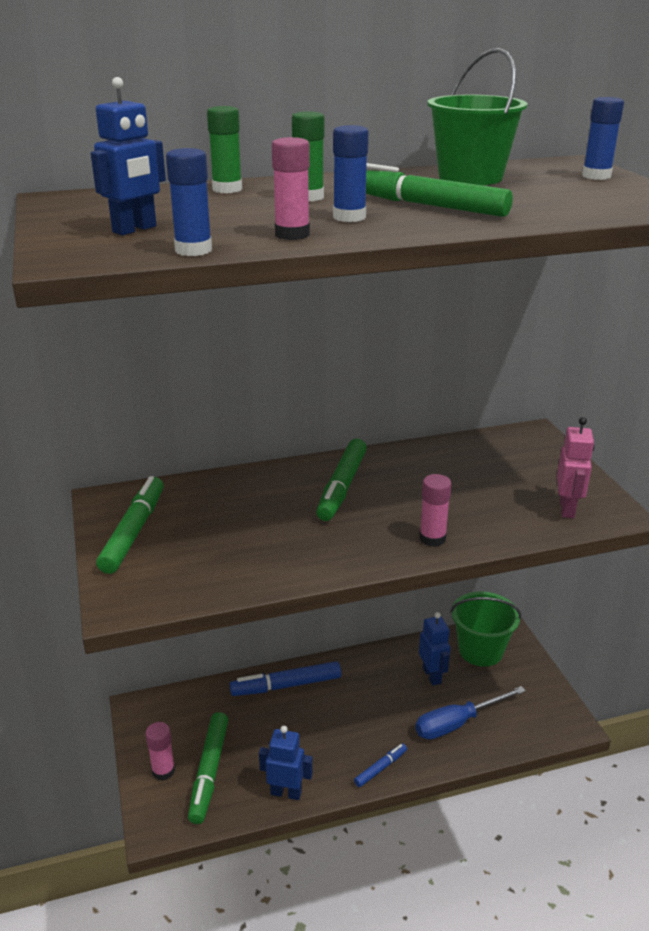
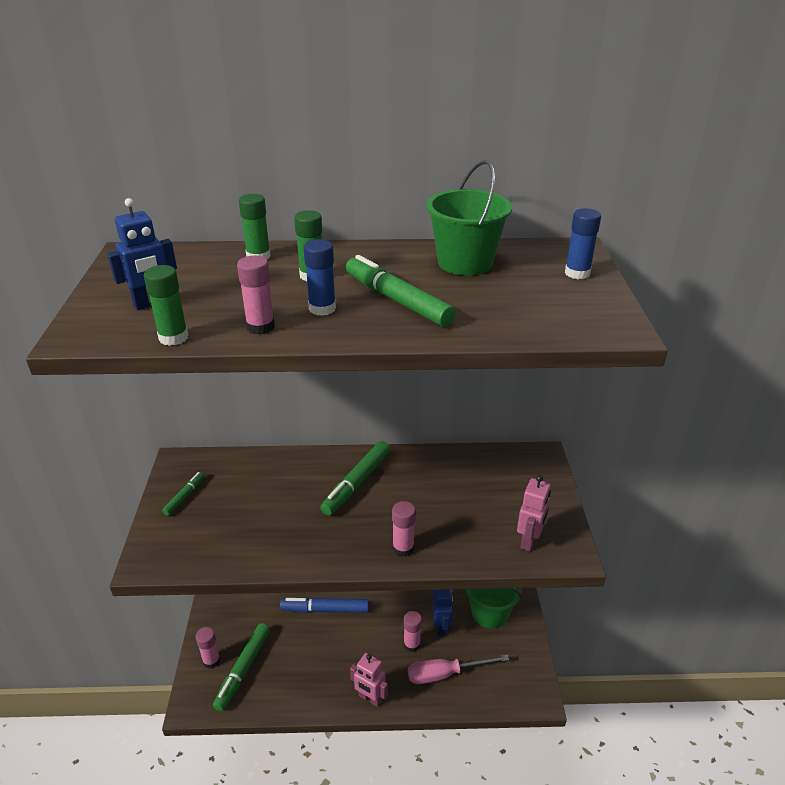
camera: 15 degrees right, 5 degrees up
green marker [96,476,164,574] -> green marker [162,472,205,516], size x0.54
blue glue stick [166,148,212,256] -> green glue stick [144,265,188,346]
blue robot [259,726,313,800] -> none
blue marker [354,743,407,787] -> pink robot [350,653,388,707]
blue screwdriver [415,686,526,740] -> pink screwdriver [408,655,509,684]
none -> pink glue stick [404,611,422,652]

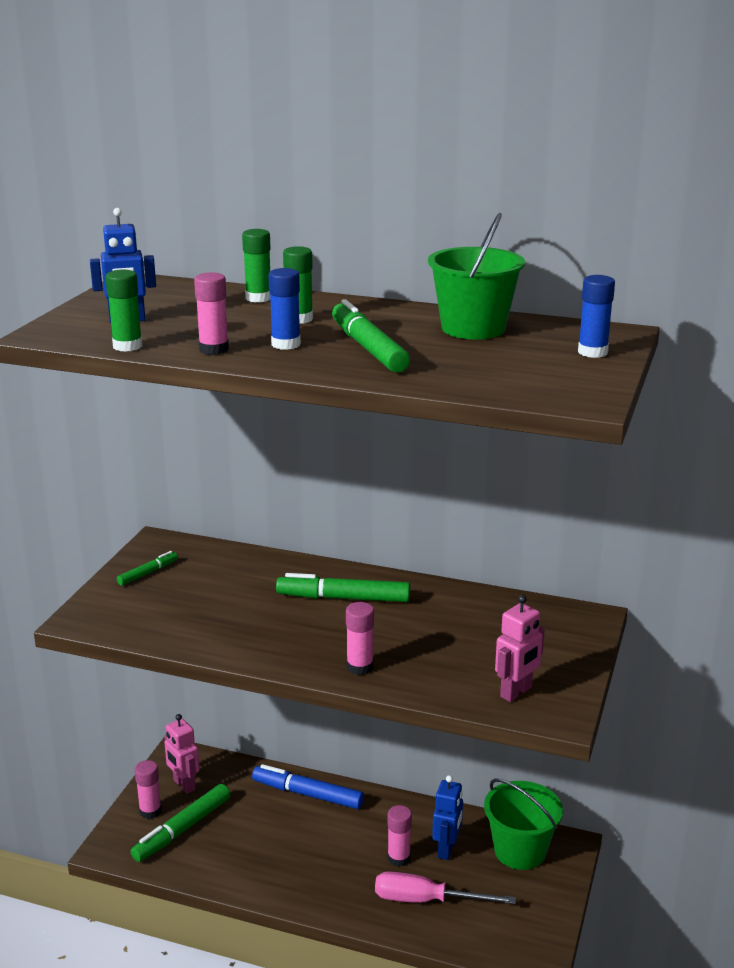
camera: 20 degrees right, 10 degrees down
green marker [320,441,390,515] -> green marker turned 45 degrees clockwise [276,573,410,602]
pink robot [350,653,388,707] -> pink robot moved to [164,714,200,794]

